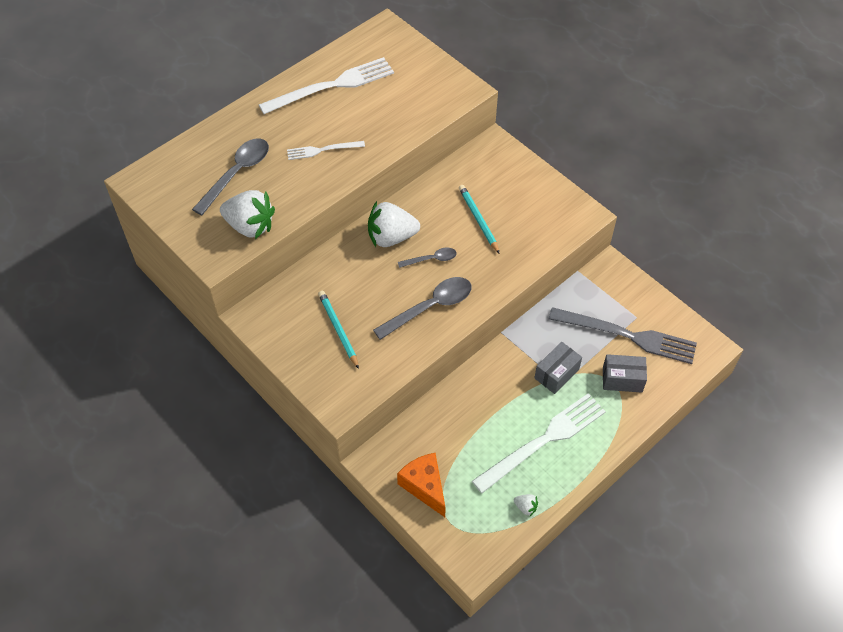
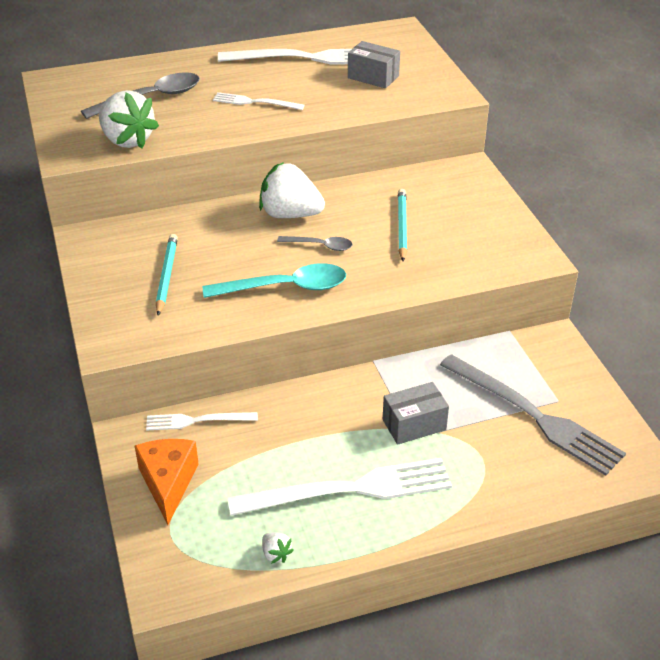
camera: 25 degrees right, 15 degrees down
grey spoon [373,277,472,340] -> turquoise spoon [203,263,346,298]
grey box [603,354,647,392] -> grey box moved to [348,41,400,88]
none -> white fork [146,412,258,431]

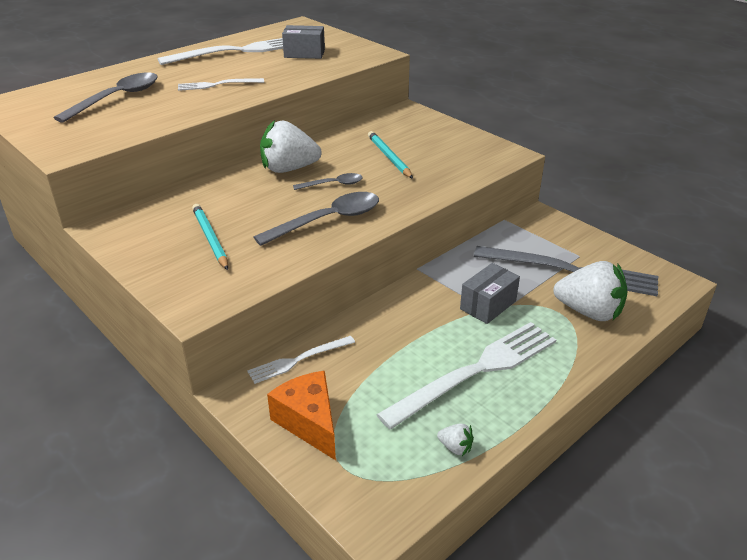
camera: 25 degrees left, 5 degrees down
white strawberry [99,90,159,149] -> white strawberry moved to [553,261,628,321]
turquoise spoon [203,263,346,298] -> grey spoon [254,192,379,246]

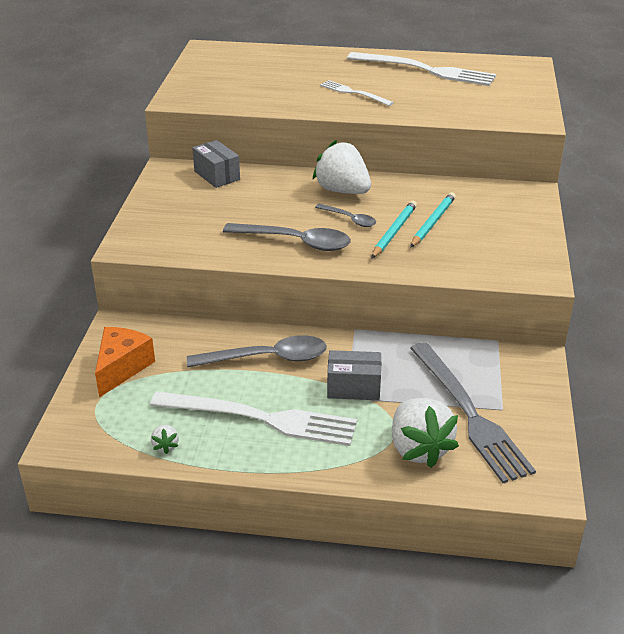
camera: 50 degrees right, 0 degrees up
grey spoon [54,73,158,123] -> grey spoon moved to [187,335,327,367]
turquoise pencil [192,204,228,270] -> turquoise pencil moved to [372,201,417,258]
white fork [247,336,355,384] -> none
grey box [282,25,325,59] -> grey box moved to [192,140,240,188]

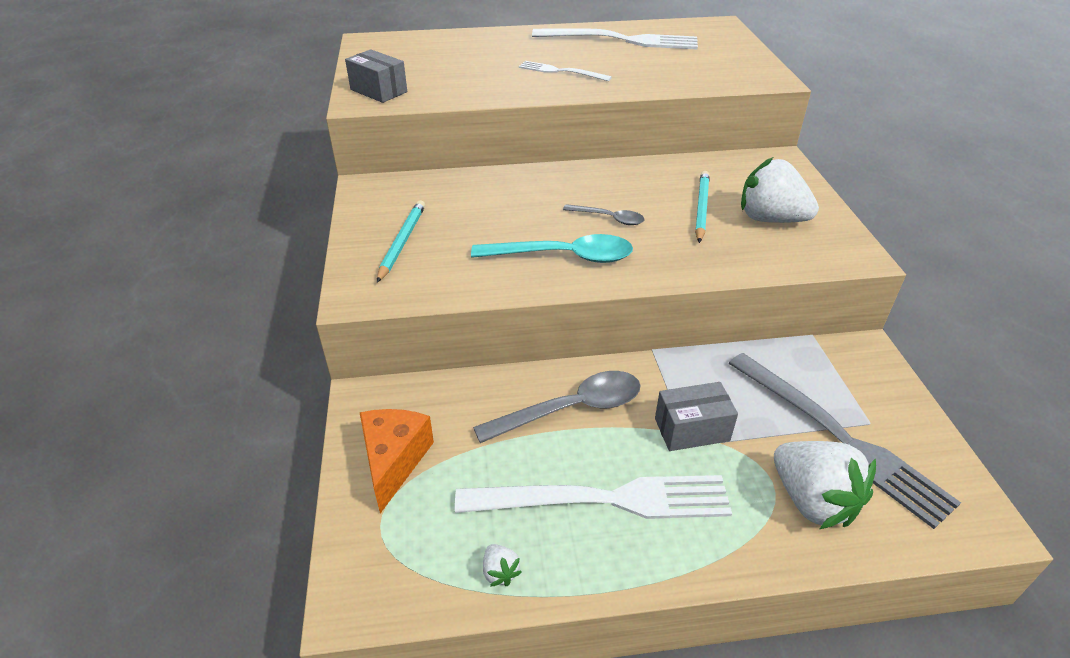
camera: 15 degrees left, 5 degrees up
grey box [192,140,240,188] -> grey box moved to [345,49,407,103]
grey spoon [223,223,351,251] -> turquoise spoon [471,234,633,263]
white strawberry [312,140,371,194] -> white strawberry moved to [741,157,819,223]
turquoise pencil [372,201,417,258] -> turquoise pencil moved to [377,200,425,283]

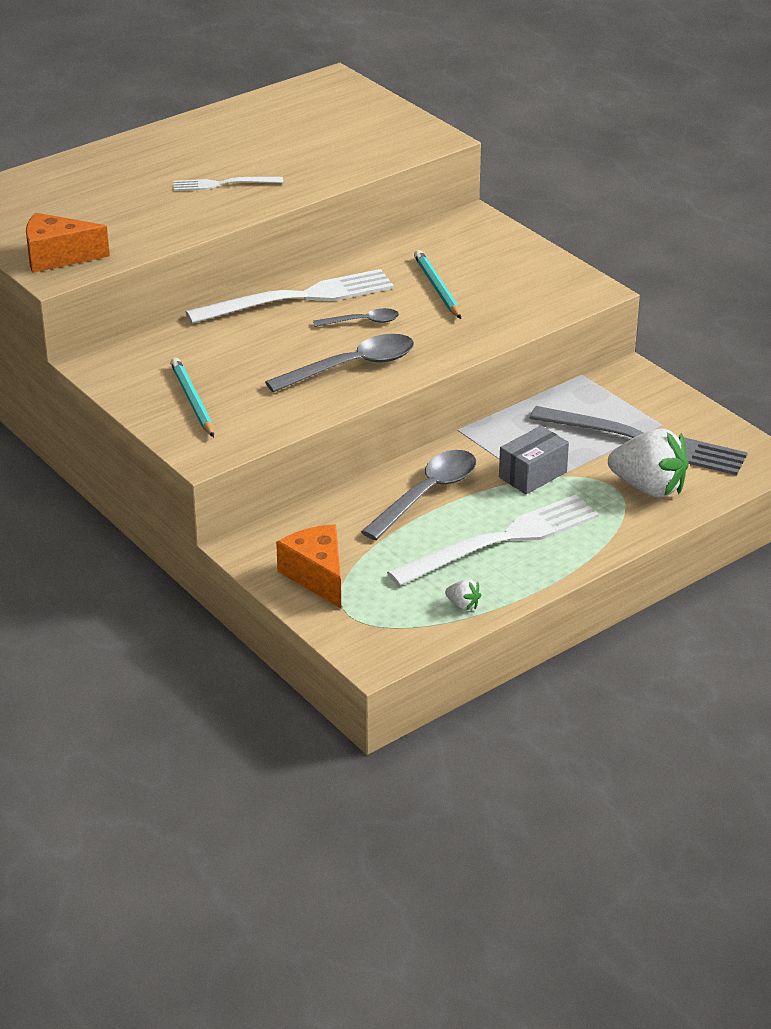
camera: 30 degrees left, 5 degrees down
grey box [345,49,407,103] -> orange cheese [26,213,110,273]
turquoise spoon [471,234,633,263] -> grey spoon [265,334,414,392]
white fork [532,28,698,50] -> white fork moved to [186,269,394,324]
white strawberry [741,157,819,223] -> none

